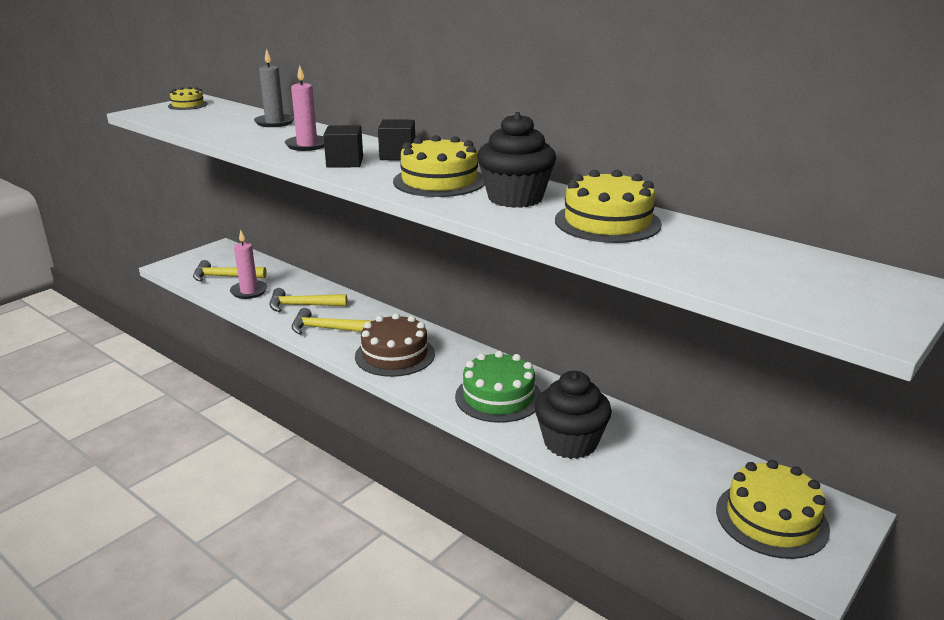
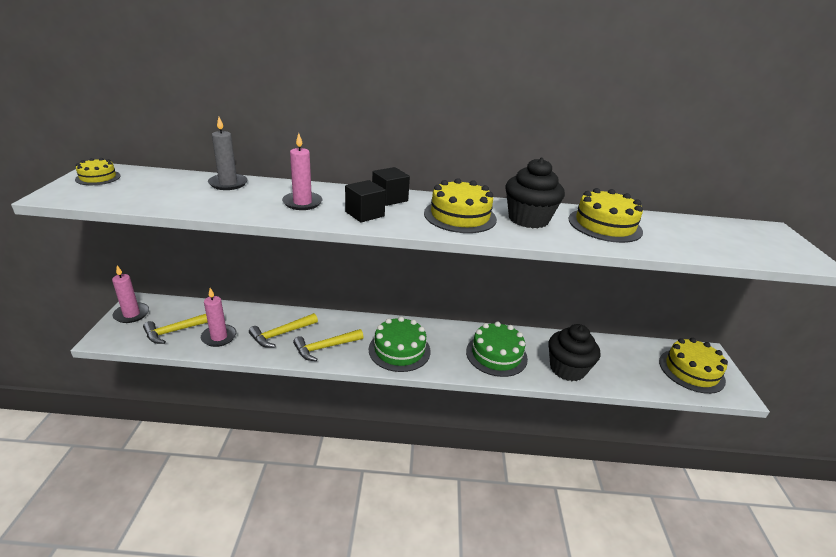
camera: 40 degrees left, 5 degrees up
brown cake [355,313,435,377] -> green cake [369,316,431,372]
none -> pink candle [112,265,149,323]

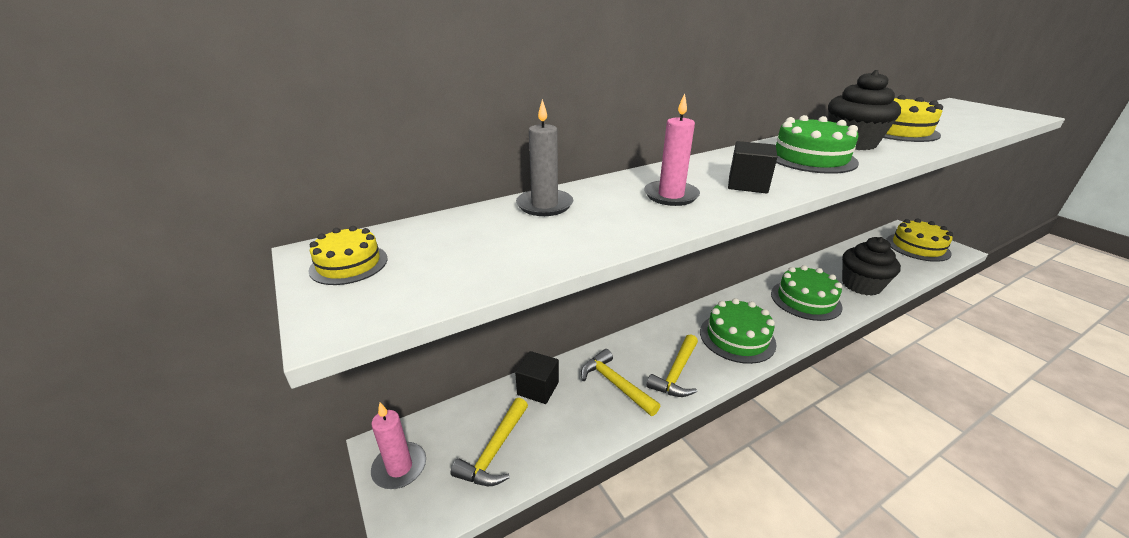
camera: 30 degrees left, 0 degrees up
pink candle [201,288,237,347] -> none
yellow hammer [249,313,318,348] -> yellow hammer turned 120 degrees clockwise [581,349,660,416]
black cube [372,167,410,206] -> black cube moved to [515,351,559,404]
yellow cake [424,178,497,233] -> green cake [776,115,859,174]

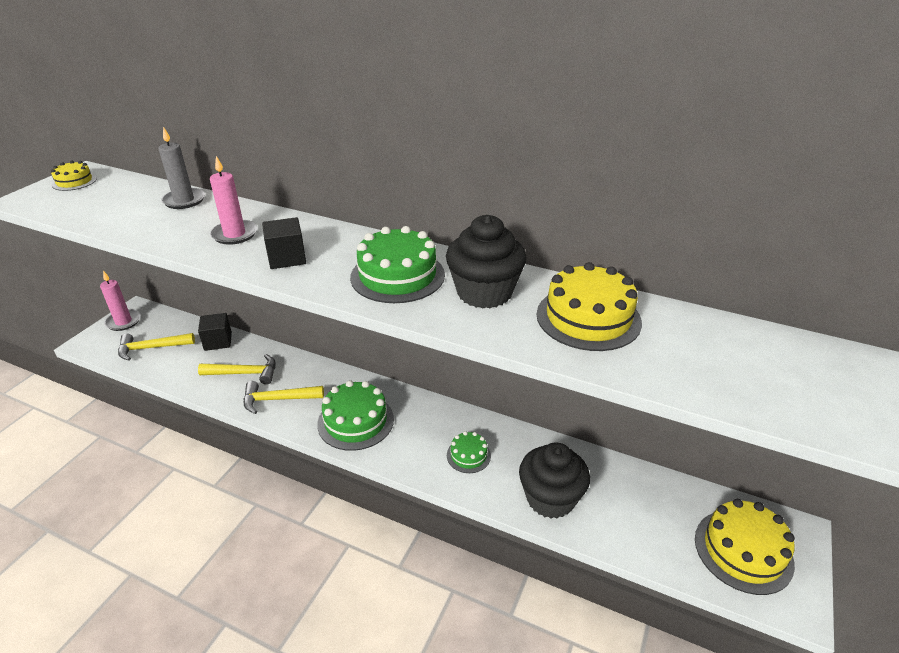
camera: 55 degrees right, 5 degrees up
yellow hammer [581,349,660,416] -> yellow hammer turned 75 degrees clockwise [198,354,275,385]
green cake [771,265,842,321] -> green cake [447,431,491,473], size x0.55

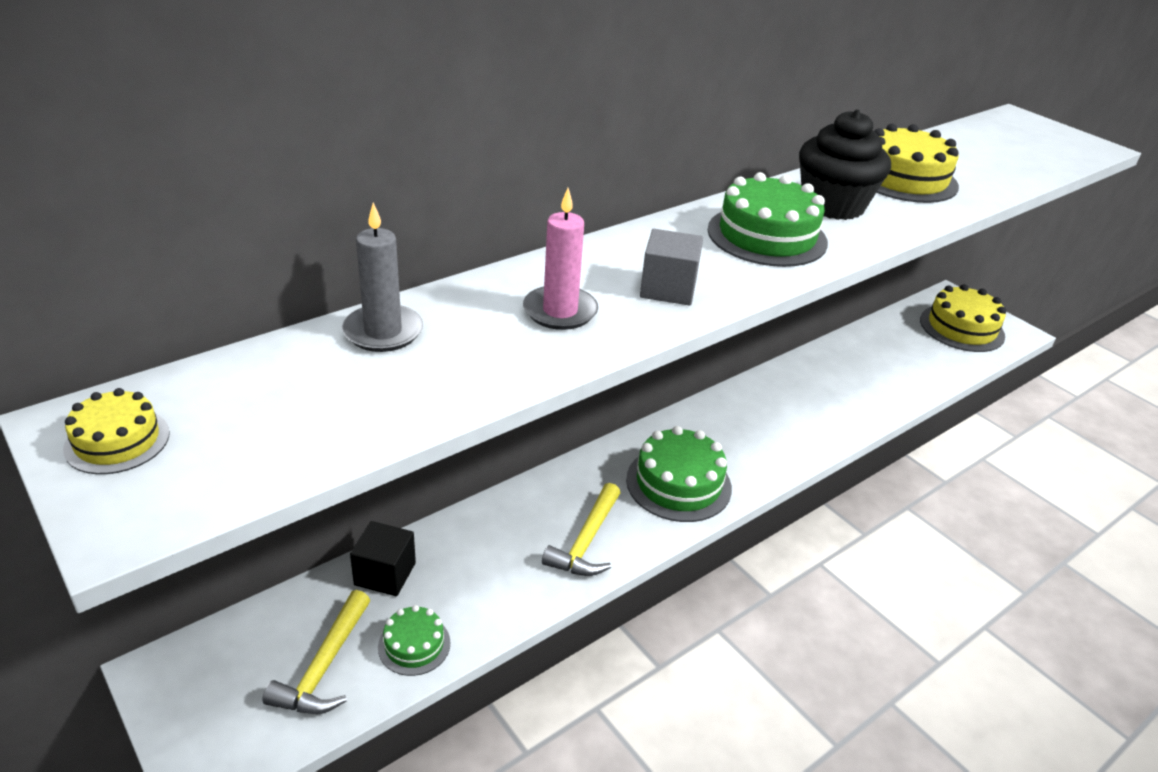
camera: 65 degrees left, 0 degrees up
pink candle [100,271,141,331] -> none
yellow hammer [198,354,275,385] -> none
black cube [262,217,306,269] -> grey cube [640,229,703,306]
green cake [447,431,491,473] -> green cake moved to [378,605,450,676]
black cupcake [519,443,590,518] -> none

